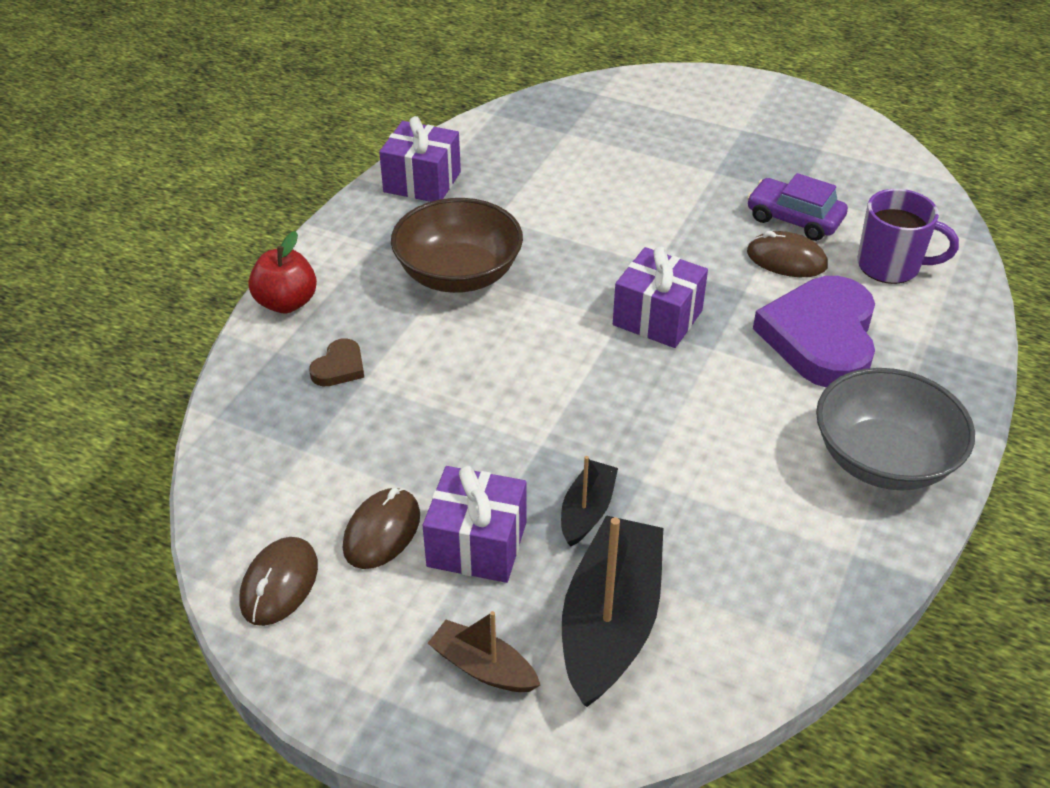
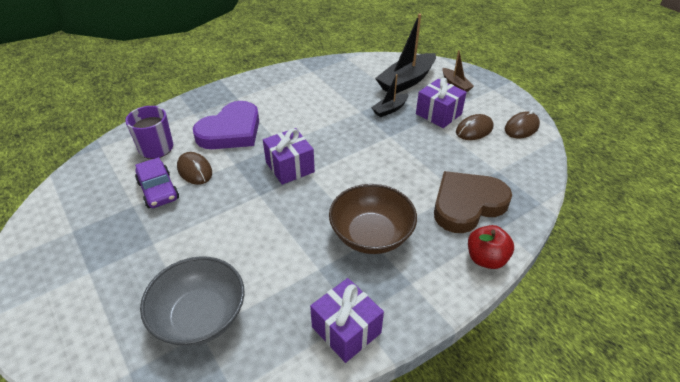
camera: 150 degrees left, 0 degrees up
brown heart [309,338,364,387] -> brown heart [434,171,512,233], size x2.34
grey bowl [816,368,975,490] -> grey bowl moved to [140,256,245,346]

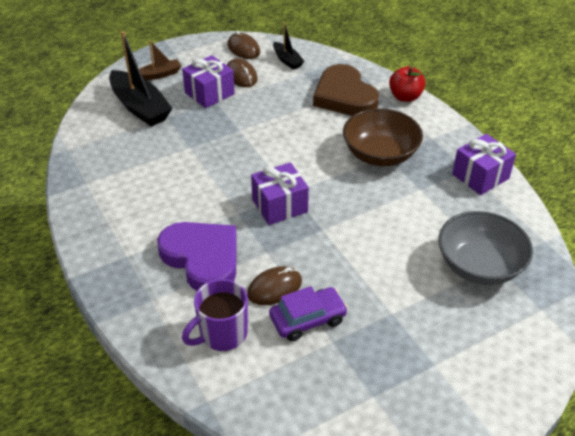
camera: 85 degrees left, 0 degrees up
black boat [371,74,409,117] -> black boat moved to [273,23,304,70]

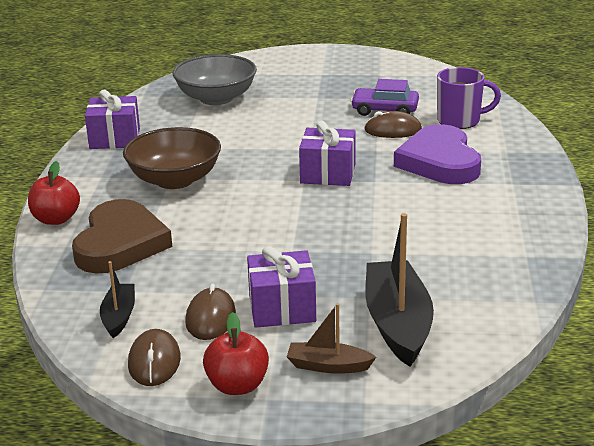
camera: 145 degrees left, 15 degrees down
none -> red apple [203,312,269,395]

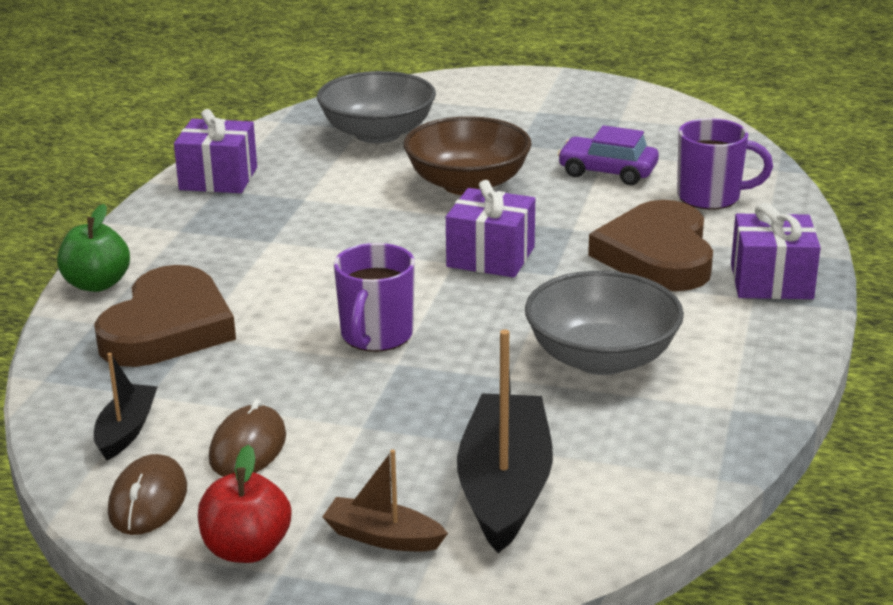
camera: 10 degrees right, 0 degrees up
red apple [28,161,80,225] -> green apple [57,204,130,292]
brown bowl [123,127,221,189] -> brown bowl moved to [404,116,532,195]
purple gift [247,246,316,328] -> purple gift moved to [731,203,821,299]
brown mouse [364,111,422,138] -> none
purple heart [394,124,481,184] -> brown heart [588,200,713,291]
none -> purple mug [334,243,415,352]
none -> grey bowl [525,271,684,375]

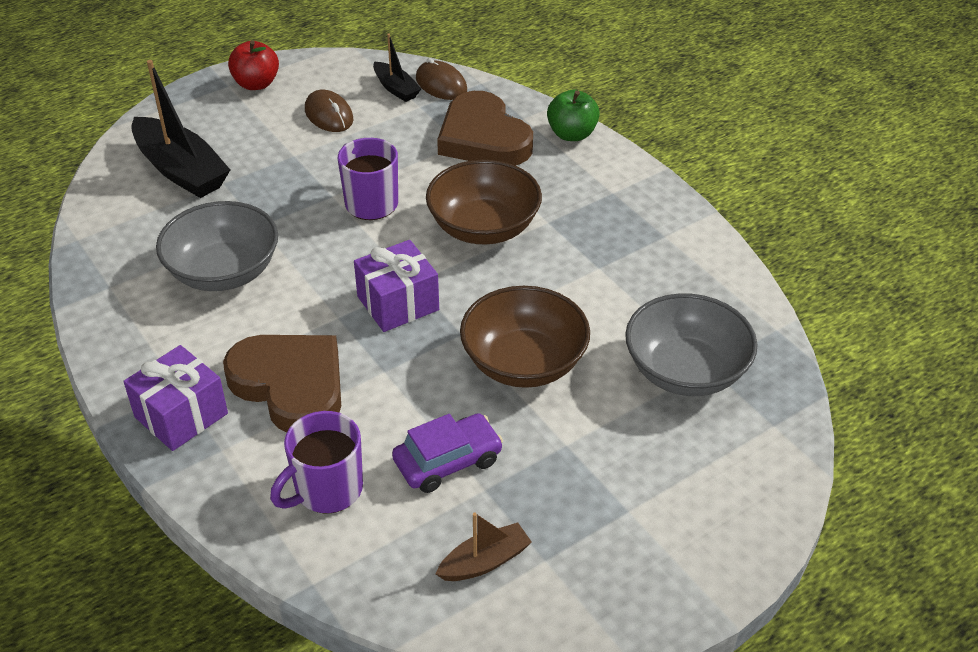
camera: 130 degrees right, 15 degrees up
brown mouse [108,454,187,535] -> brown mouse moved to [416,58,467,100]
purple gift [174,109,257,193] -> none
brown boat [322,449,448,552] -> brown boat moved to [436,513,532,581]
none -> brown bowl [426,160,542,245]

